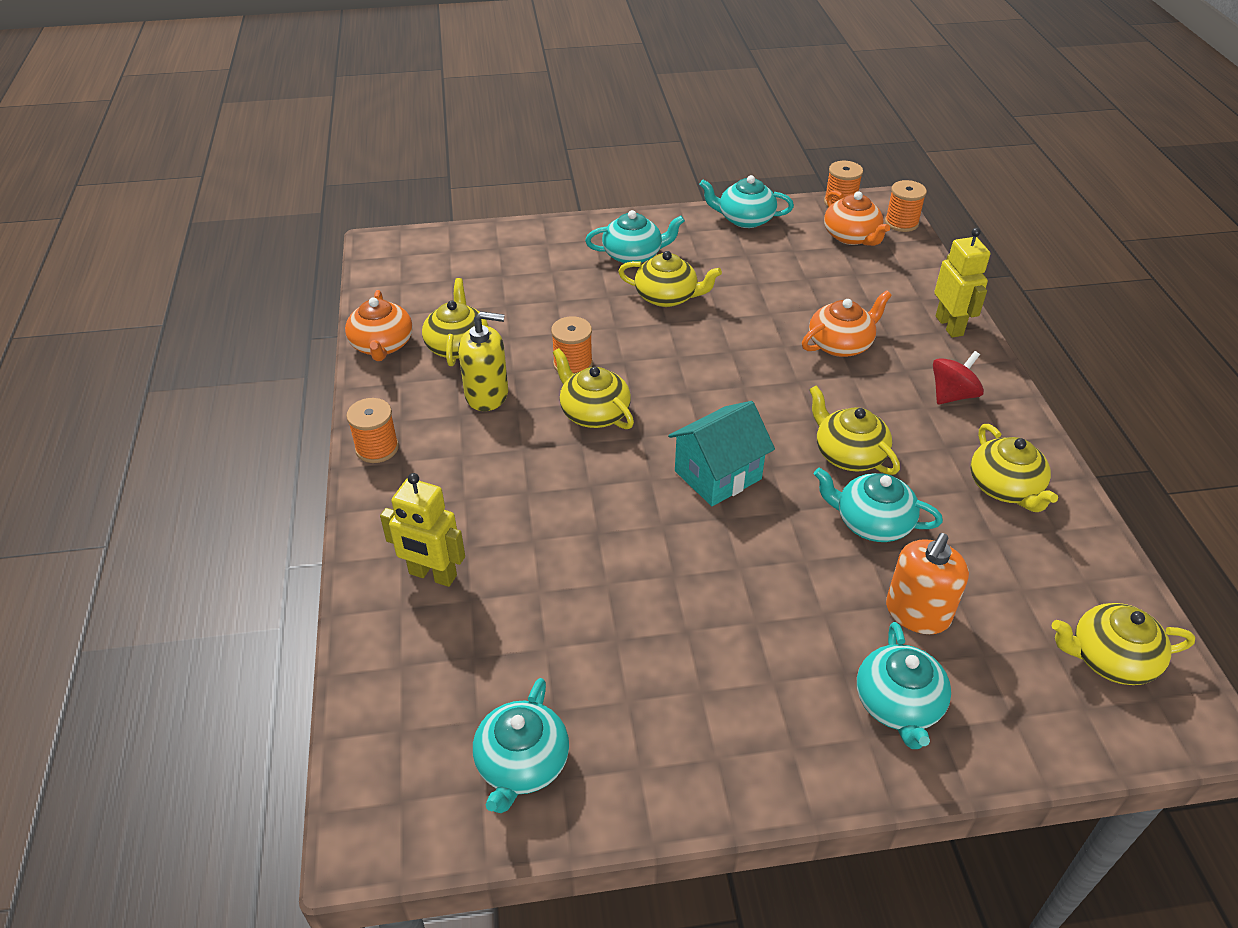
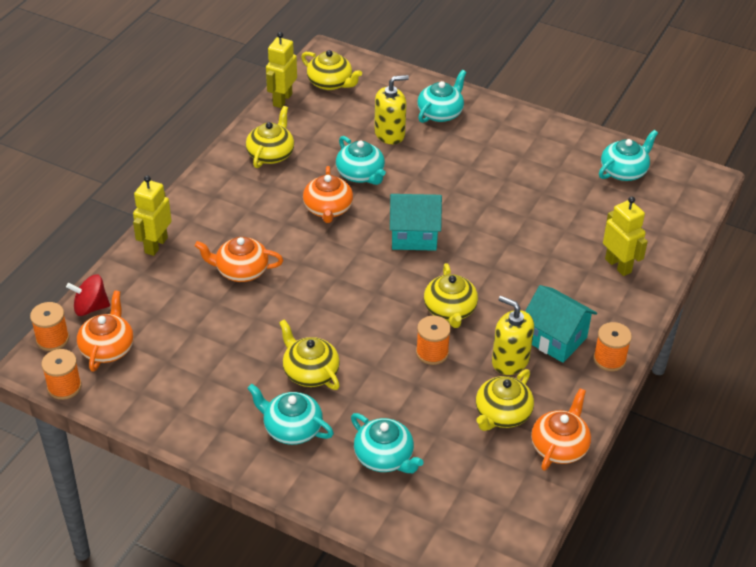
camera: 145 degrees left, 0 degrees up
turquoise teapot [699,175,794,228] -> turquoise teapot moved to [351,413,423,473]
yellow teapot [809,386,900,475] -> orange teapot [303,166,353,223]
orange soap dispenser [886,533,969,634] -> yellow soap dispenser [374,75,409,144]
red spinning top [933,351,984,404] -> red spinning top moved to [66,274,110,316]
none -> yellow robot [266,32,297,108]
none -> turquoise house [525,285,597,363]

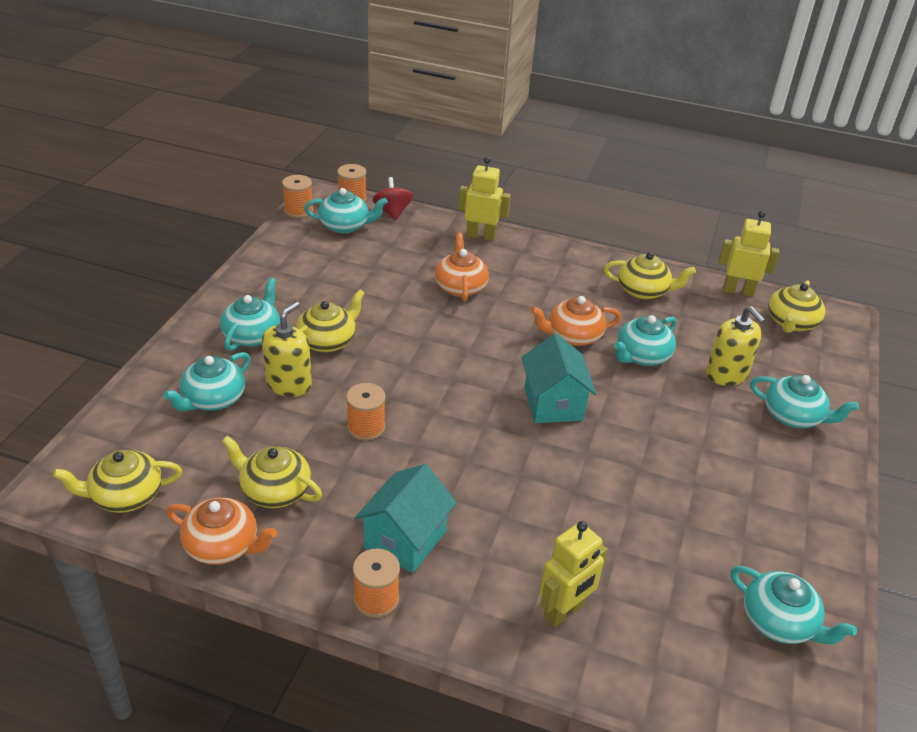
camera: 80 degrees right, 5 degrees down
orange teapot [77,291,134,372] -> turquoise teapot [304,188,388,233]
yellow teapot [424,263,478,328] -> yellow teapot moved to [53,450,182,513]
yellow soap dispenser [492,296,534,375] -> yellow soap dispenser moved to [262,302,312,397]

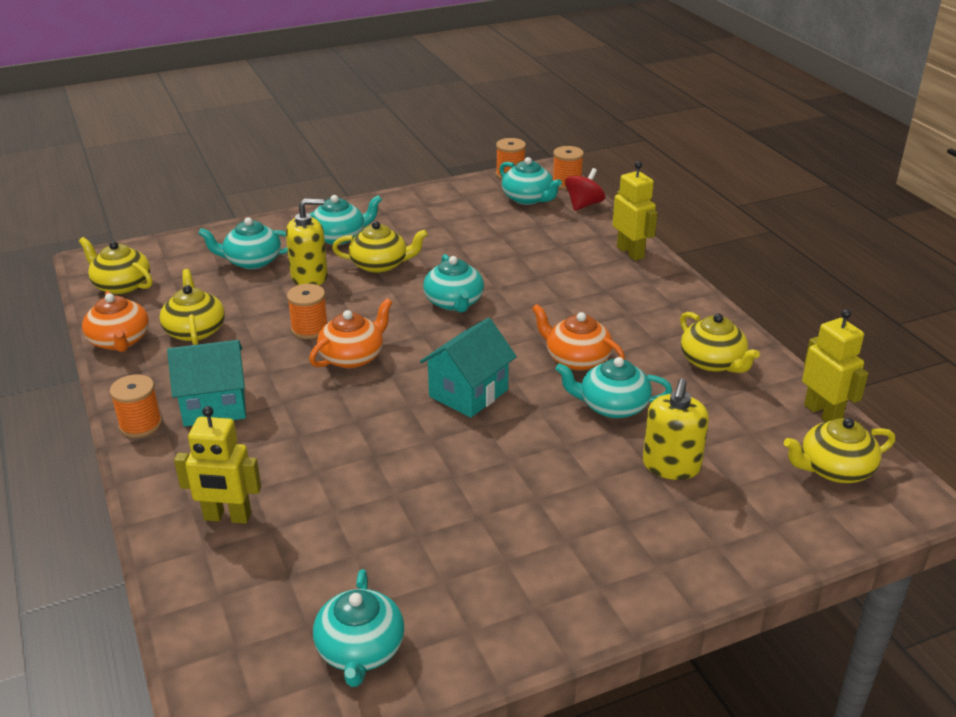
camera: 50 degrees right, 5 degrees down
orange teapot [435,233,489,302] -> orange teapot moved to [309,298,393,368]
turquoise teapot [750,375,859,428] -> turquoise teapot moved to [423,254,484,312]

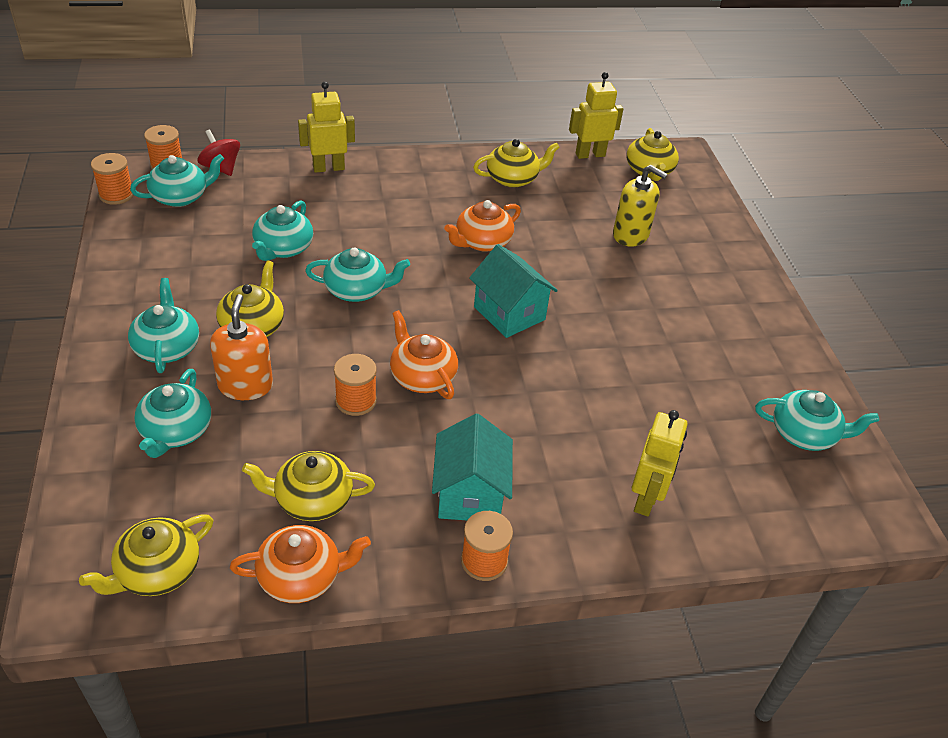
camera: 80 degrees left, 10 degrees up
yellow soap dispenser [286,199,328,285] -> orange soap dispenser [210,294,273,400]
turquoise teapot [555,357,672,418] -> turquoise teapot moved to [252,200,313,261]

